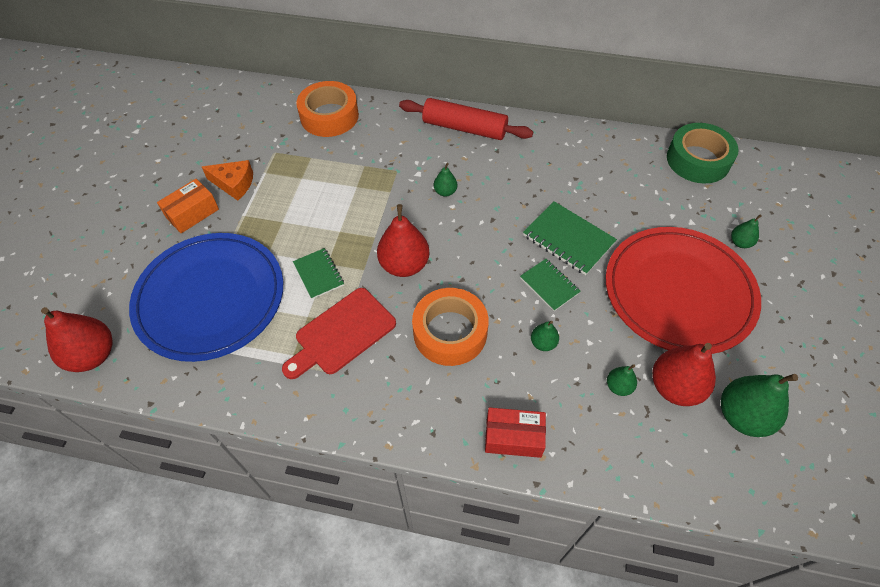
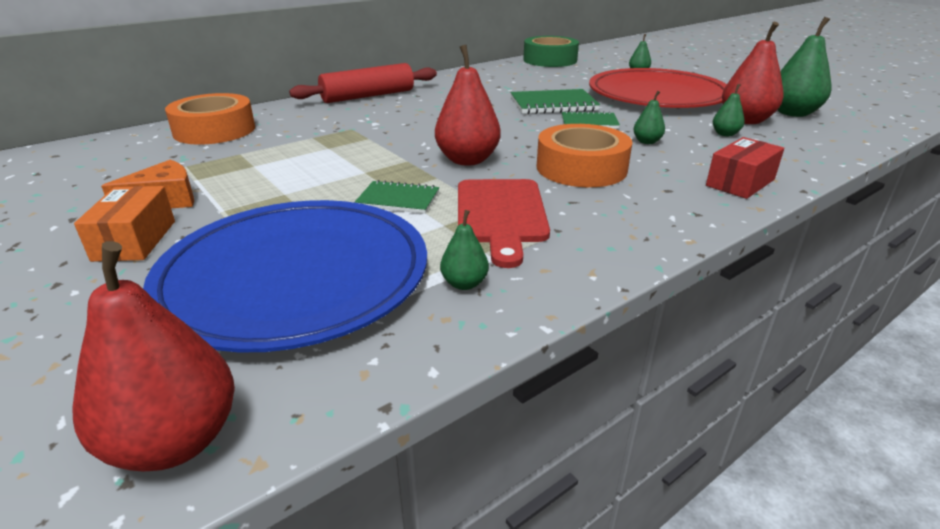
camera: 50 degrees left, 25 degrees down
green pear [434,163,457,197] -> green pear moved to [440,210,489,290]

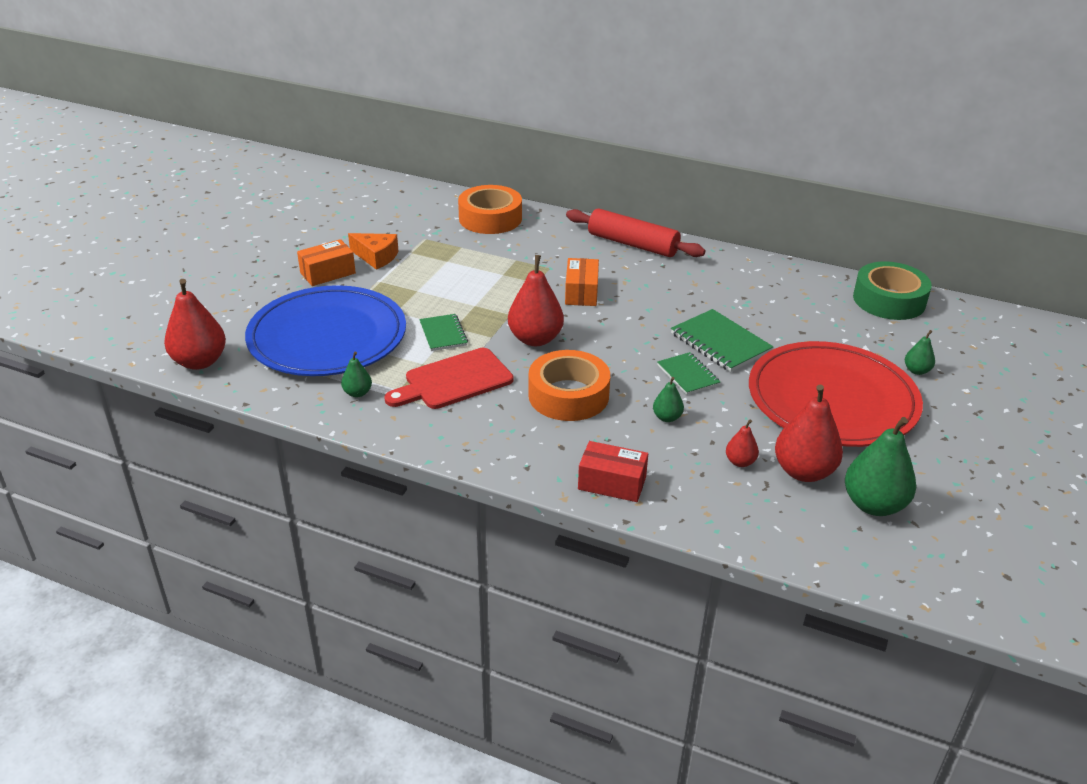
camera: 60 degrees right, 5 degrees up
green pear [713,84,745,136] -> red pear [726,419,759,467]
none -> orange box [565,258,599,306]

